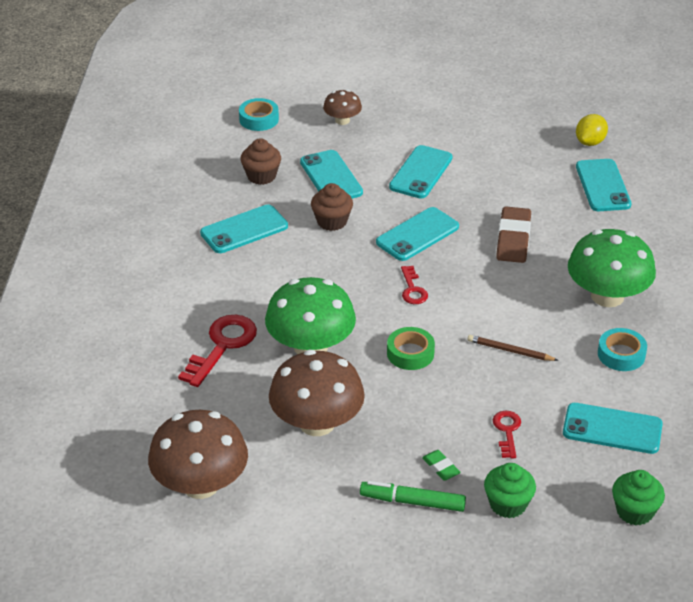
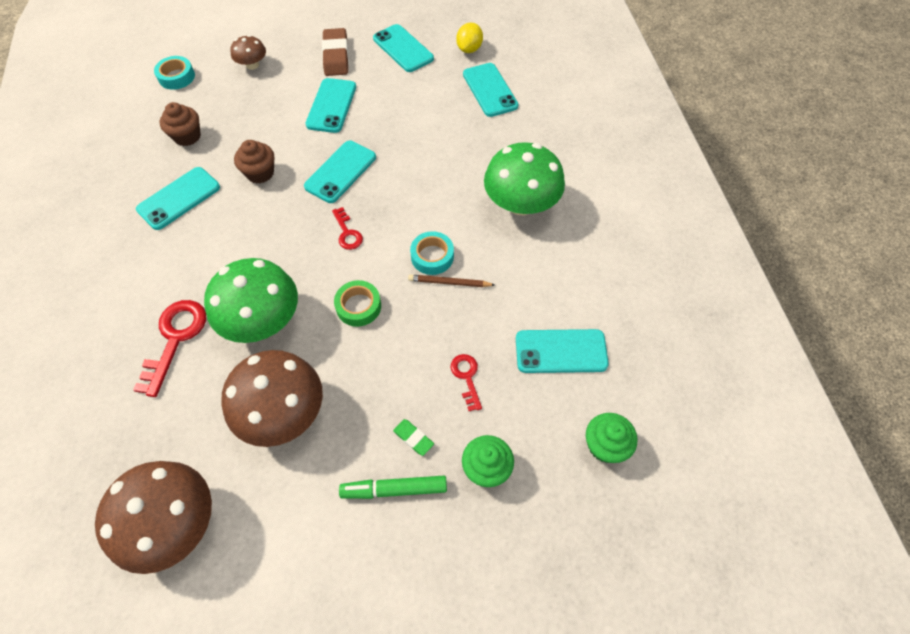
camera: 15 degrees left, 20 degrees up
turquoise phone [300,150,363,199] -> turquoise phone moved to [373,24,434,72]
brown eraser [496,206,531,263] -> brown eraser moved to [322,28,349,76]
turquoise tape [598,328,647,371] -> turquoise tape moved to [410,231,454,275]

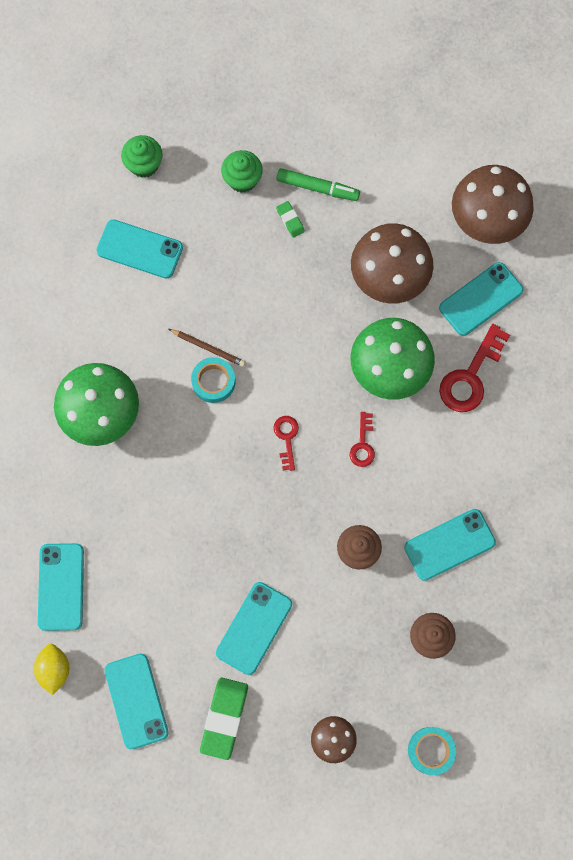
camera: 160 degrees left, 15 degrees up
turquoise phone [304,141,376,203] -> turquoise phone moved to [439,262,524,336]
brown eraser [322,28,349,76] -> green eraser [200,678,248,760]
green tape [334,280,381,327] -> none
red key [451,354,482,411] -> red key moved to [350,412,375,467]
yellow lemon [456,22,483,53] -> yellow lemon turned 45 degrees counterclockwise [34,644,69,695]

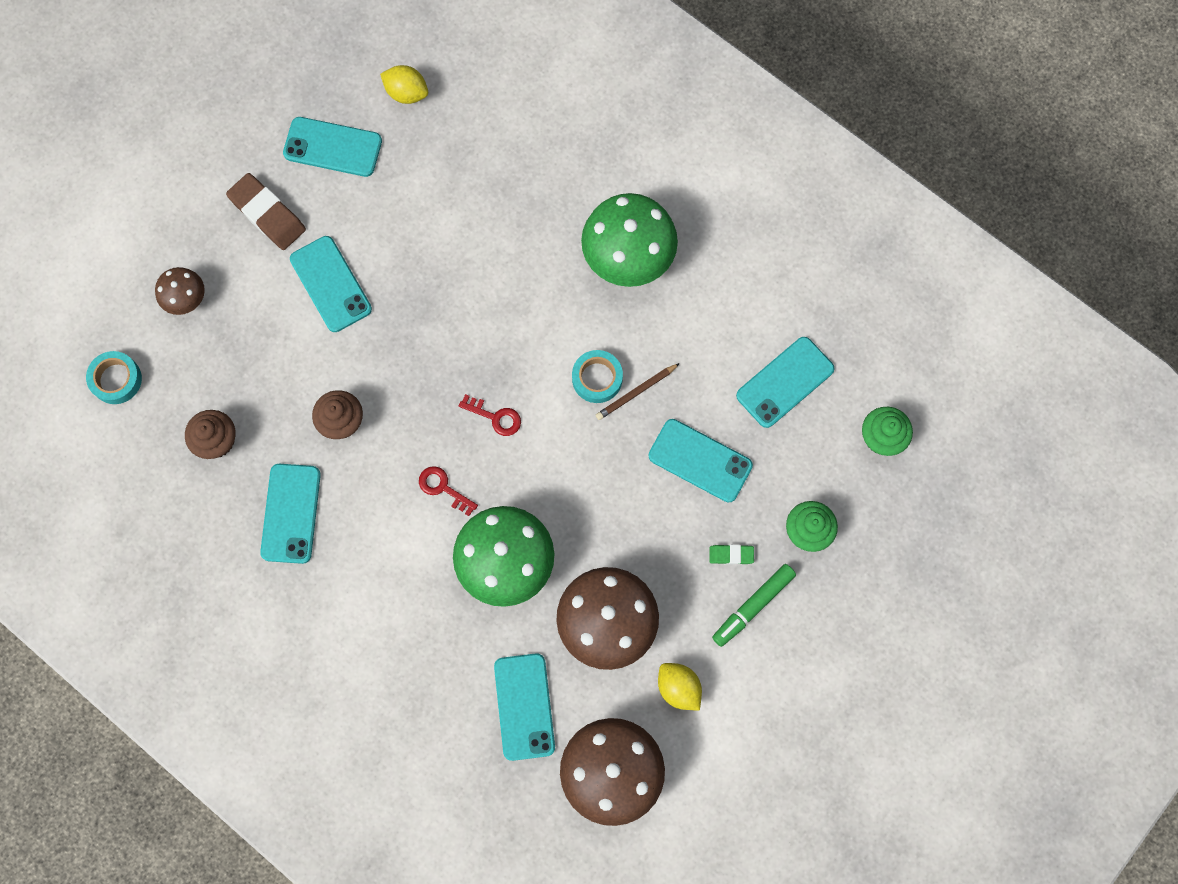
camera: 120 degrees right, 0 degrees up
turquoise phone [38,543,84,631] -> turquoise phone moved to [648,419,753,502]
green eraser [200,678,248,760] -> brown eraser [226,173,306,250]
red key [439,324,510,412] -> none
none -> yellow lemon [658,663,702,711]

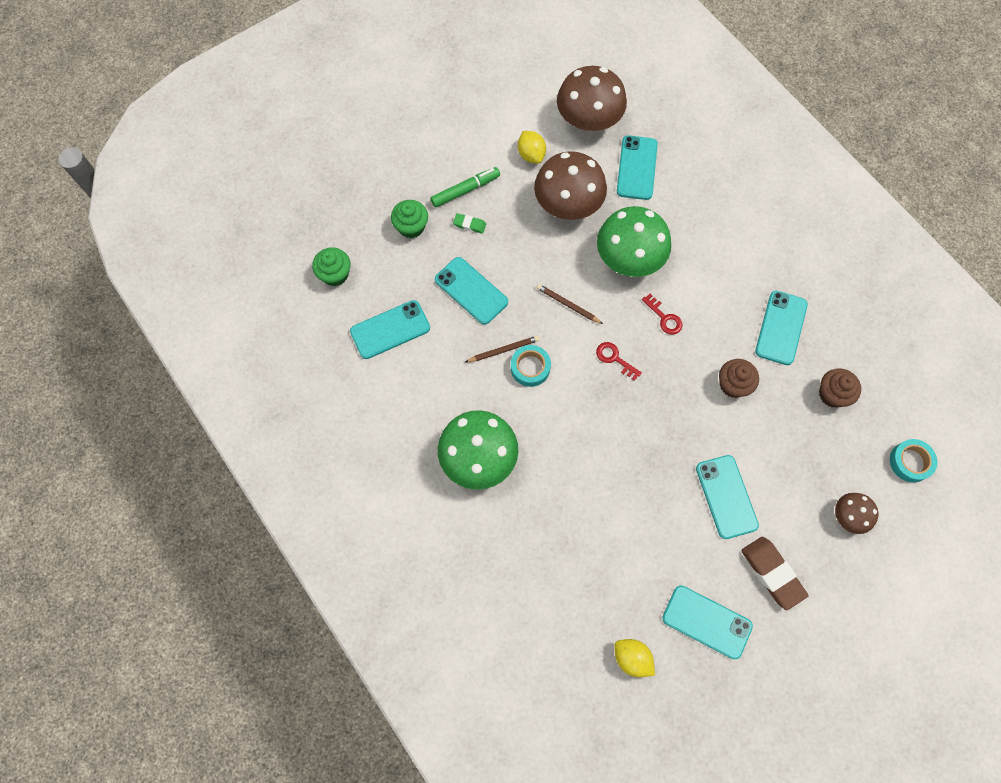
camera: 165 degrees left, 5 degrees down
none -> brown pencil [536,284,603,324]

